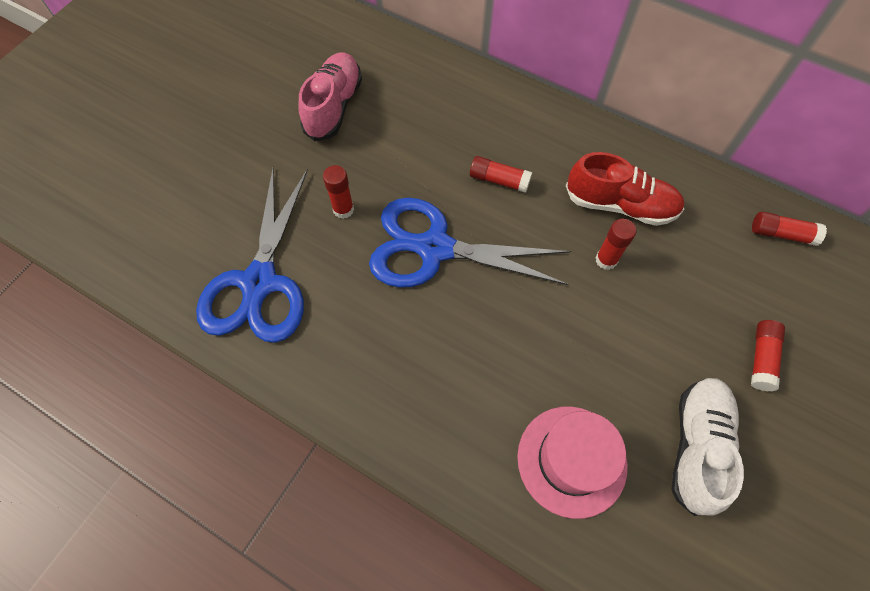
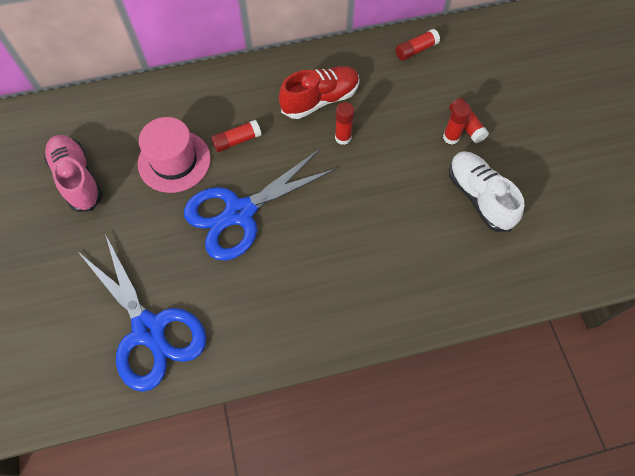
camera: 45 degrees left, 0 degrees up
red glue stick [323,165,354,219] -> red glue stick moved to [443,102,471,144]
pink hat [517,406,628,519] -> pink hat moved to [138,117,211,193]

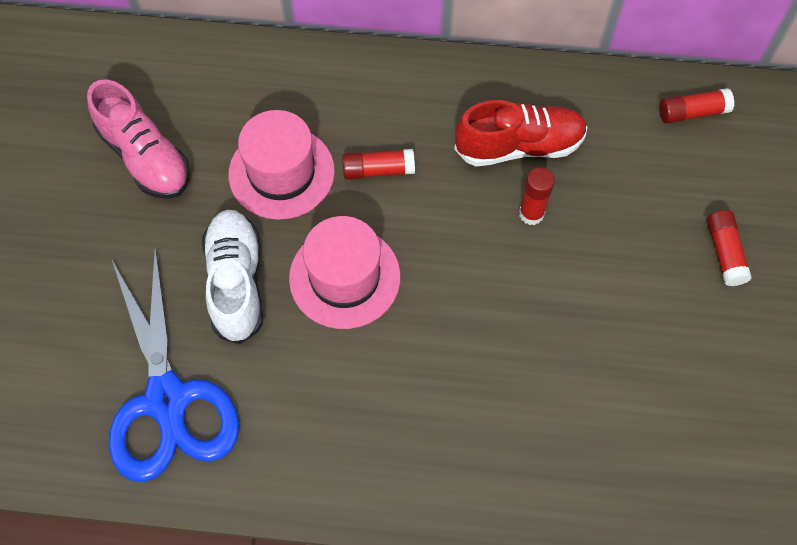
camera: 20 degrees right, 0 degrees up
pink shoe [44,135,103,212] -> pink shoe turned 150 degrees clockwise [87,79,190,199]
blue scissors [184,149,337,261] -> pink hat [289,216,401,329]
red glue stick [443,102,471,144] -> none
white shoe [449,151,524,232] -> white shoe moved to [202,210,263,345]

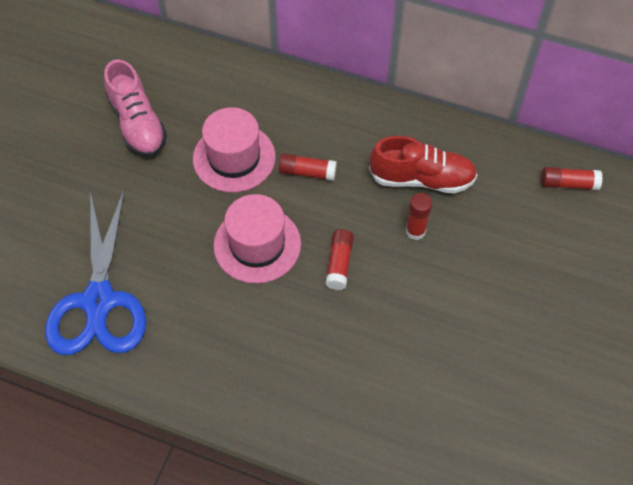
camera: 15 degrees right, 5 degrees down
white shoe [202,210,263,345] -> none
red glue stick [707,210,752,286] -> red glue stick moved to [325,229,354,290]

